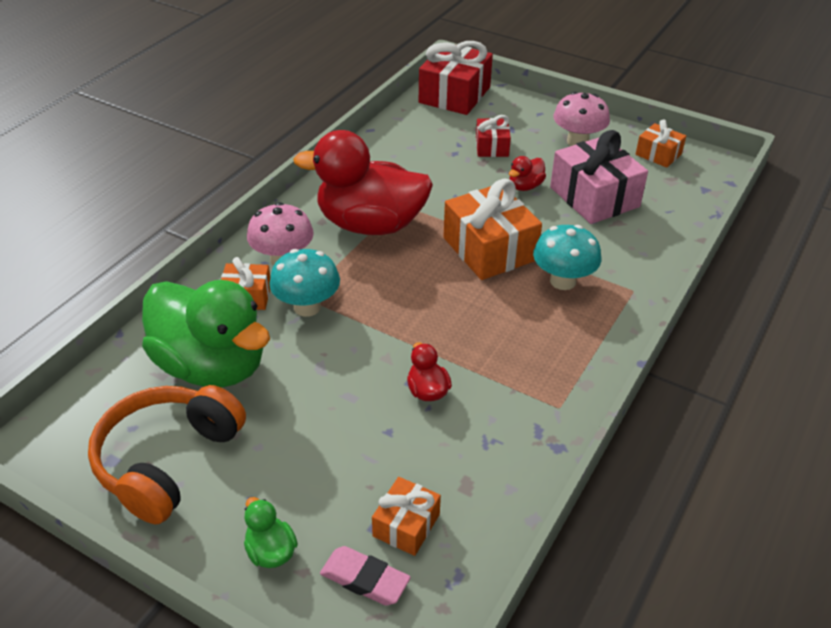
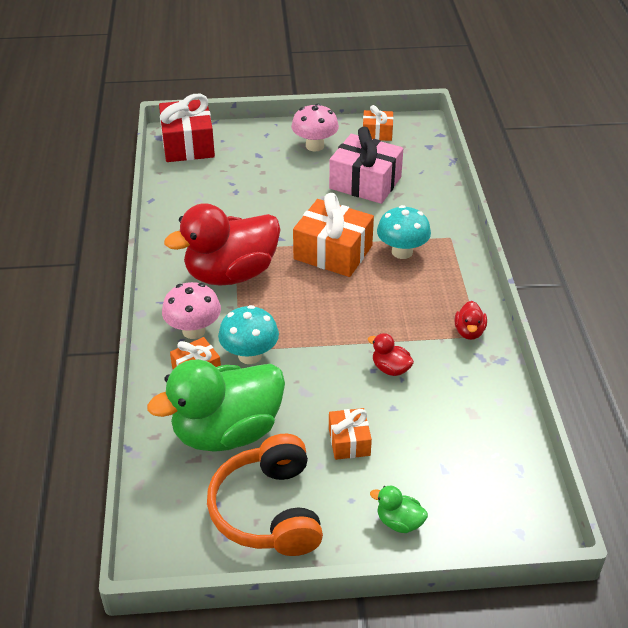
camera: 35 degrees left, 0 degrees up
green duck [142,280,270,388] -> green duck turned 150 degrees clockwise [147,360,285,452]
pink eraser [320,546,411,606] -> none
orange gift [372,477,441,556] -> orange gift moved to [329,408,372,460]
red gift [476,115,511,157] -> none
red duck [509,156,546,191] -> red duck moved to [455,301,487,340]

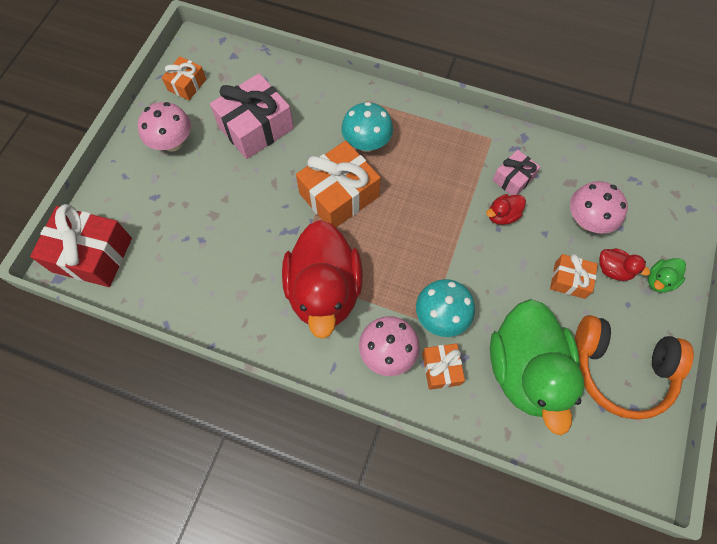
camera: 65 degrees left, 25 degrees up
red duck [455,301,487,340] -> red duck moved to [599,248,650,281]
none -> pink gift [493,150,540,195]
none -> pink mushroom [570,181,628,234]

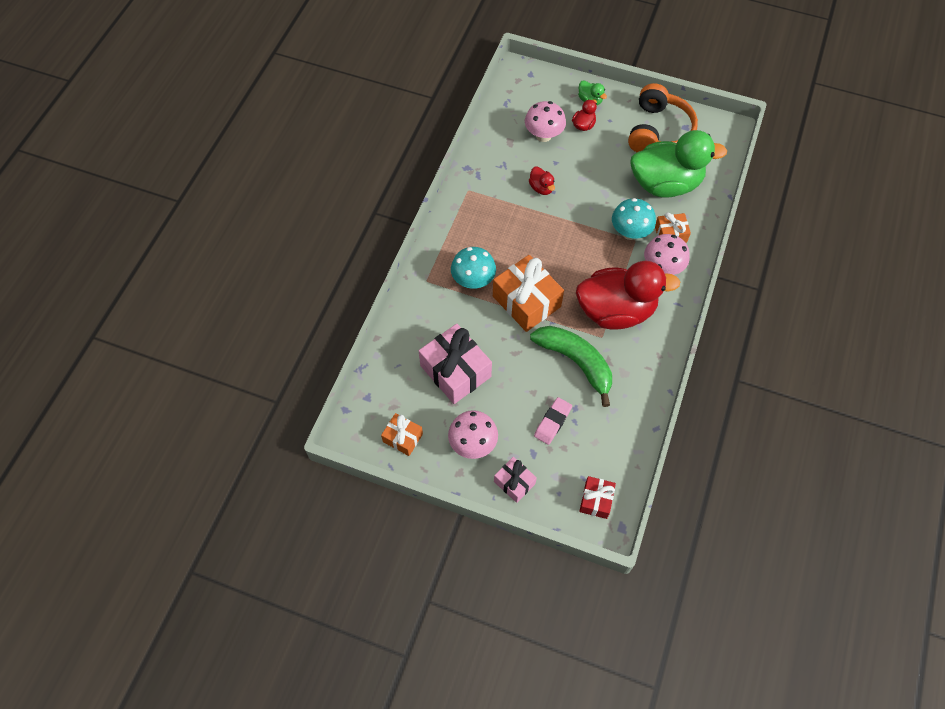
camera: 90 degrees left, 5 degrees down
red gift [30,204,132,287] -> red gift [579,476,616,519], size x0.54
pink gift [493,150,540,195] -> pink gift moved to [494,457,537,503]
orange gift [550,254,598,299] -> none
none -> green banana [530,326,612,407]
none -> pink eraser [534,397,572,445]

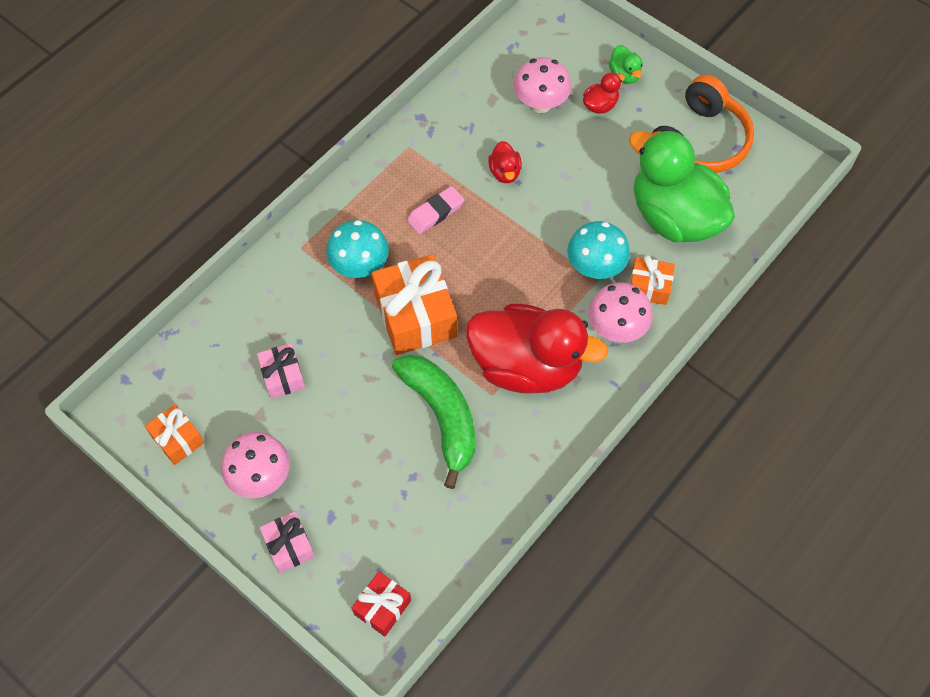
camera: 20 degrees right, 0 degrees up
pink gift [419,324,492,404] -> pink gift [257,343,305,399], size x0.54
pink eraser [534,397,572,445] -> pink eraser moved to [407,186,464,234]
green duck [630,130,727,198] -> green duck turned 150 degrees counterclockwise [629,129,735,242]

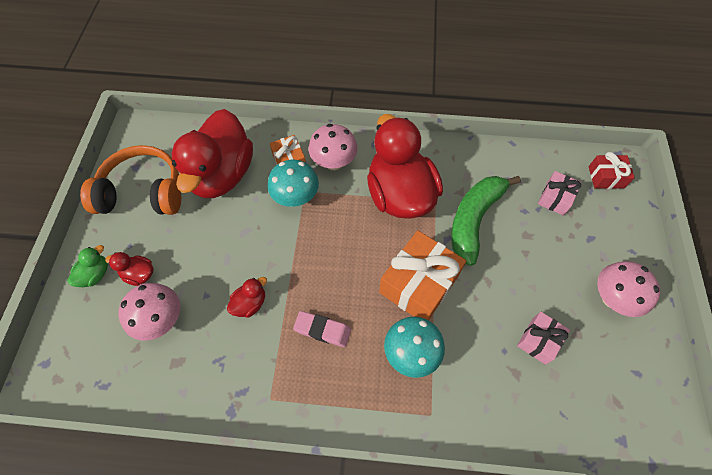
camera: 125 degrees left, 0 degrees up
orange gift [145,404,204,465] -> none
pink gift [260,511,315,573] -> pink gift moved to [538,171,581,216]
green duck [629,129,735,242] -> red duck [172,109,253,198]

